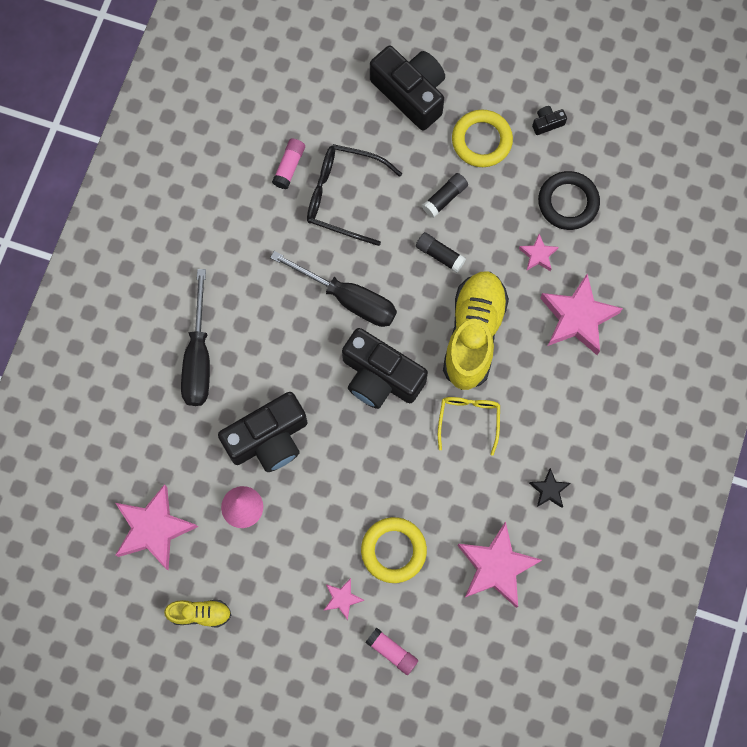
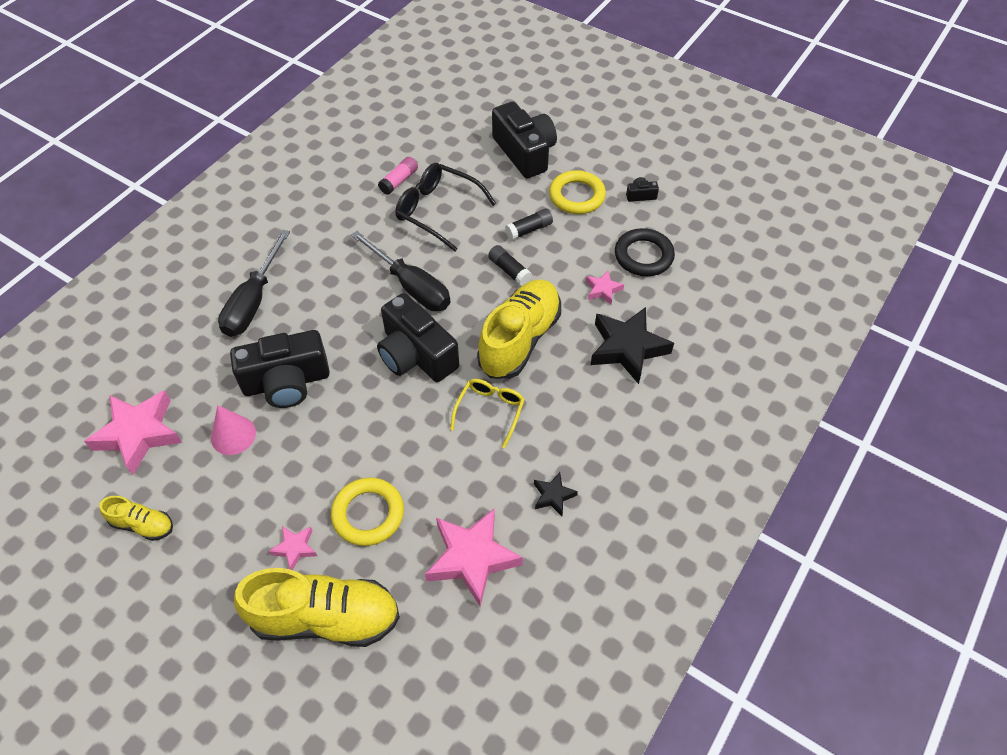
camera: 15 degrees right, 20 degrees down
pink glue stick [365,628,418,675] -> yellow shoe [234,568,400,647]
pink star [540,274,623,355] -> black star [591,307,674,384]

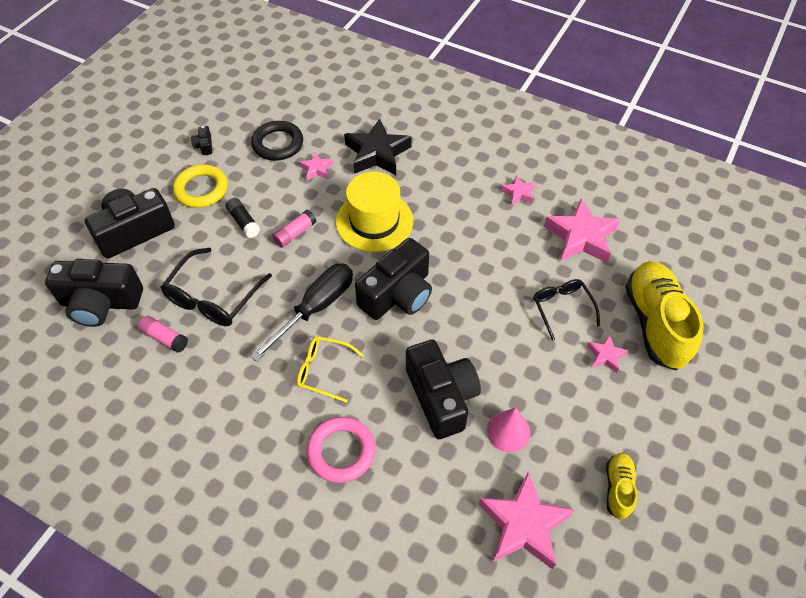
camera: 95 degrees left, 0 degrees up
black screwdriver [218,230,290,337] -> pink ring [306,417,375,483]
yellow ring [331,477,404,546] -> black glasses [533,279,600,340]
yellow glasses [450,379,525,448] -> yellow glasses moved to [297,336,364,403]
yellow shoe [477,279,561,379] -> yellow hat [336,172,413,252]
black glue stick [488,245,532,286] -> pink glue stick [272,210,317,248]
black star [534,472,578,516] -> pink star [501,175,535,205]
none -> black camera [45,259,143,327]

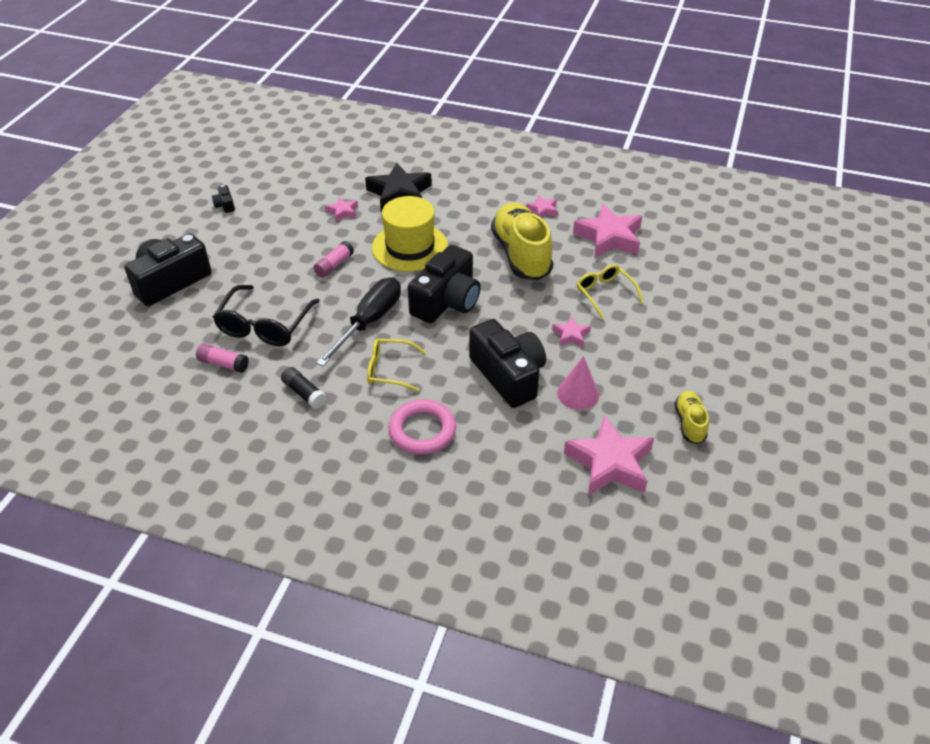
camera: 10 degrees left, 10 degrees down
black camera [45,259,143,327] -> none
yellow ring [173,165,228,208] -> none
black glue stick [226,198,260,238] -> black glue stick moved to [281,367,327,409]
black ring [251,121,303,161] -> none
black glasses [533,279,600,340] -> yellow glasses [577,264,643,319]
pink star [587,335,629,373] -> pink star moved to [552,316,591,347]
yellow shoe [625,261,703,370] -> yellow shoe moved to [491,203,553,280]

